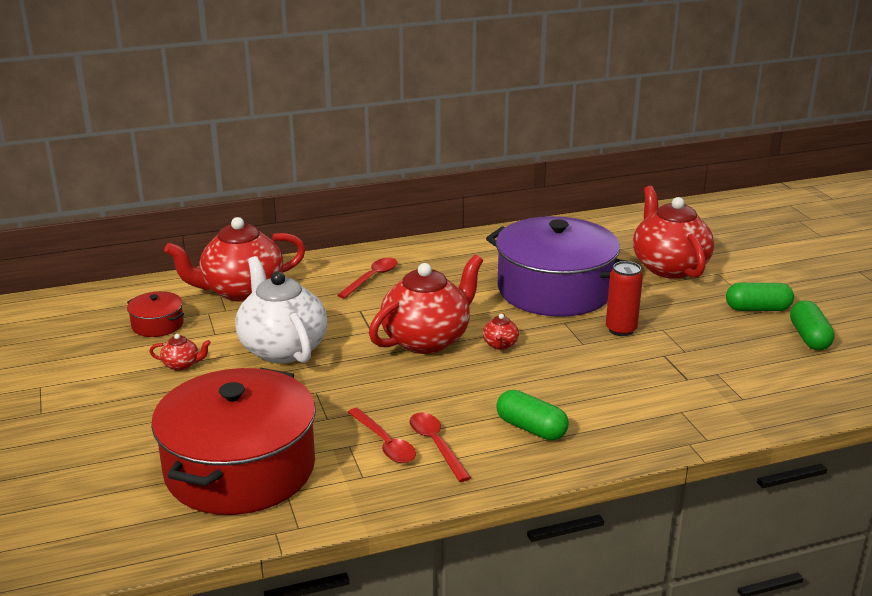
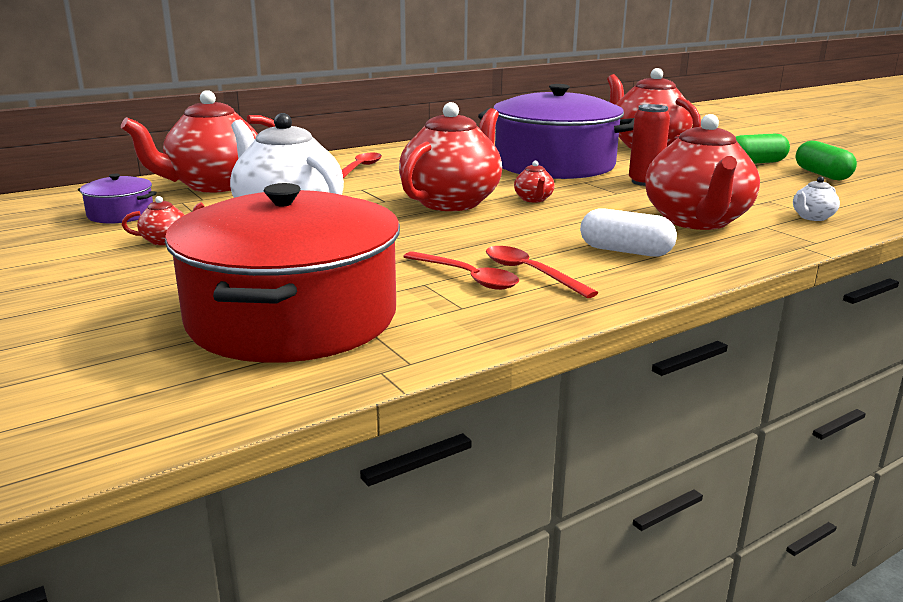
camera: 15 degrees left, 5 degrees down
red pot [127,291,184,337] -> purple pot [78,174,157,223]
green capsule [496,390,569,440] -> white capsule [580,208,677,257]
none -> red teapot [645,114,760,230]
none -> white teapot [793,177,840,221]

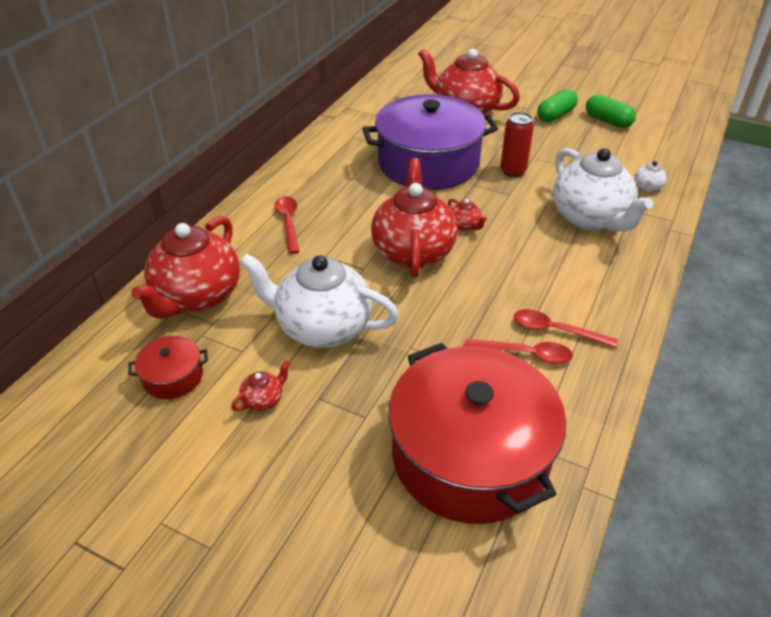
camera: 30 degrees left, 20 degrees up
purple pot [78,174,157,223] -> red pot [128,336,208,399]
white capsule [580,208,677,257] -> none
red teapot [645,114,760,230] -> white teapot [553,148,653,231]

